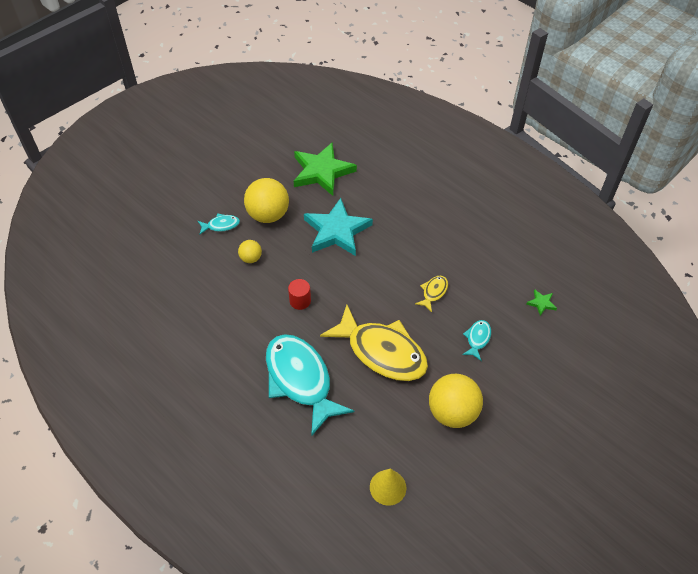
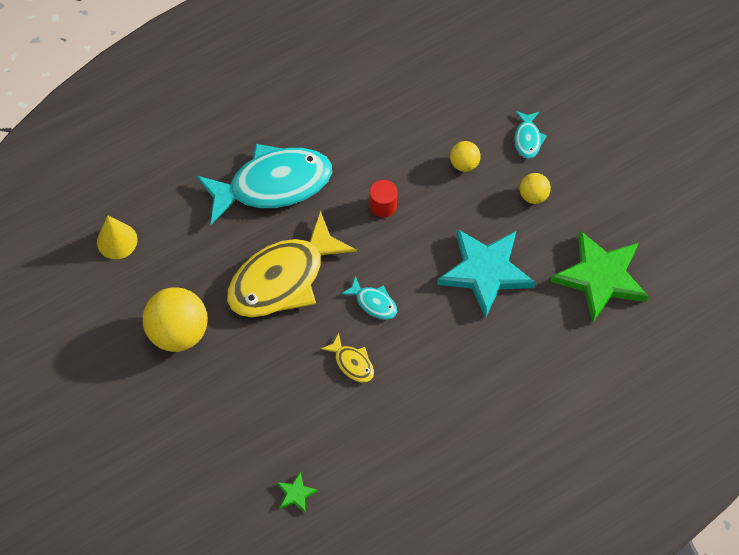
camera: 105 degrees right, 10 degrees up
yellow ball [244,178,289,223] -> yellow ball [520,173,551,204], size x0.51
turquoise fish [462,320,491,361] -> turquoise fish moved to [341,276,397,320]

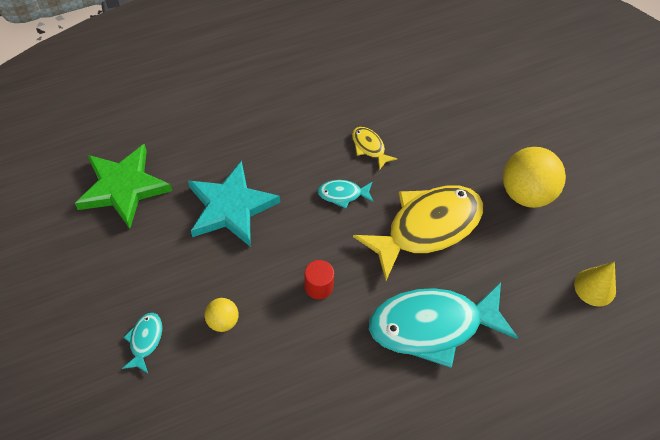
camera: 175 degrees left, 5 degrees down
green star [277,472,318,514] -> none
turquoise fish [341,276,397,320] -> turquoise fish turned 45 degrees counterclockwise [318,180,374,209]
yellow ball [520,173,551,204] -> none

